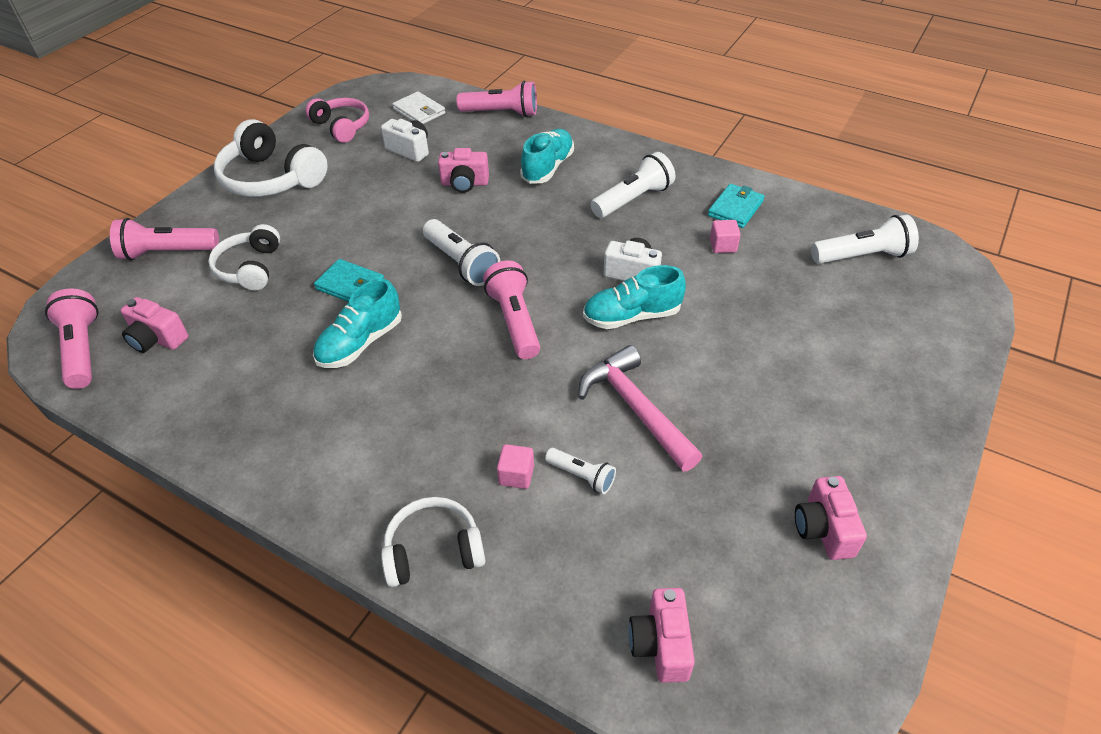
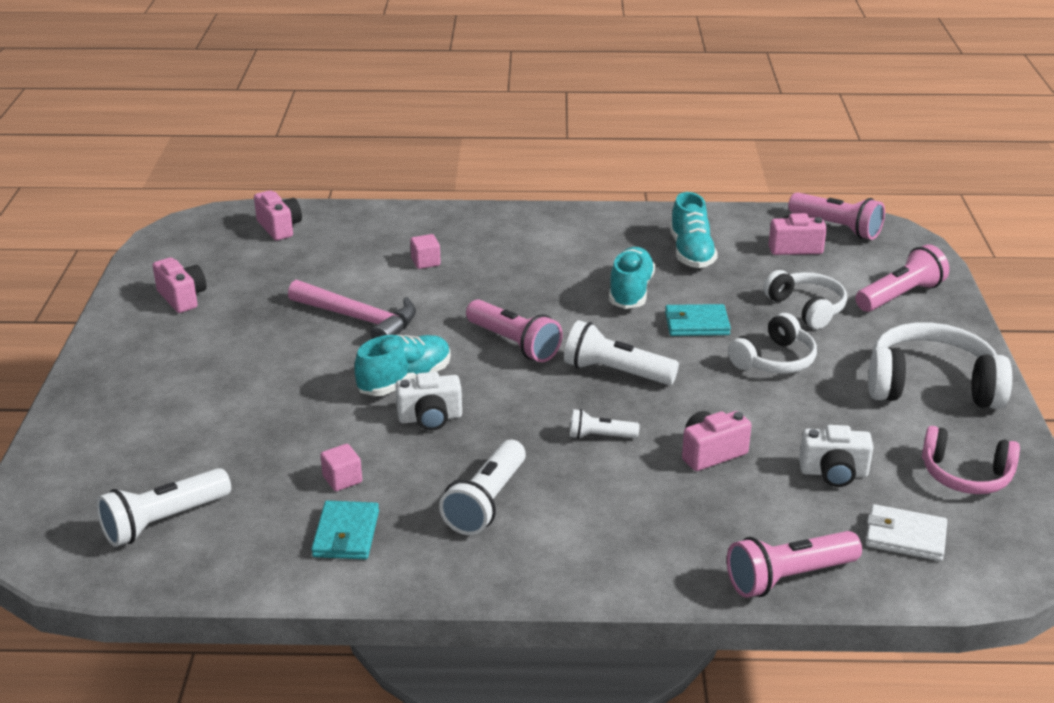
camera: 150 degrees right, 15 degrees down
white headphones [381,497,485,587] -> white headphones moved to [728,313,817,374]
turquoise shoe [520,129,574,184] -> turquoise shoe moved to [670,192,718,268]
white flashlight [545,448,616,494] -> white flashlight moved to [570,409,639,439]

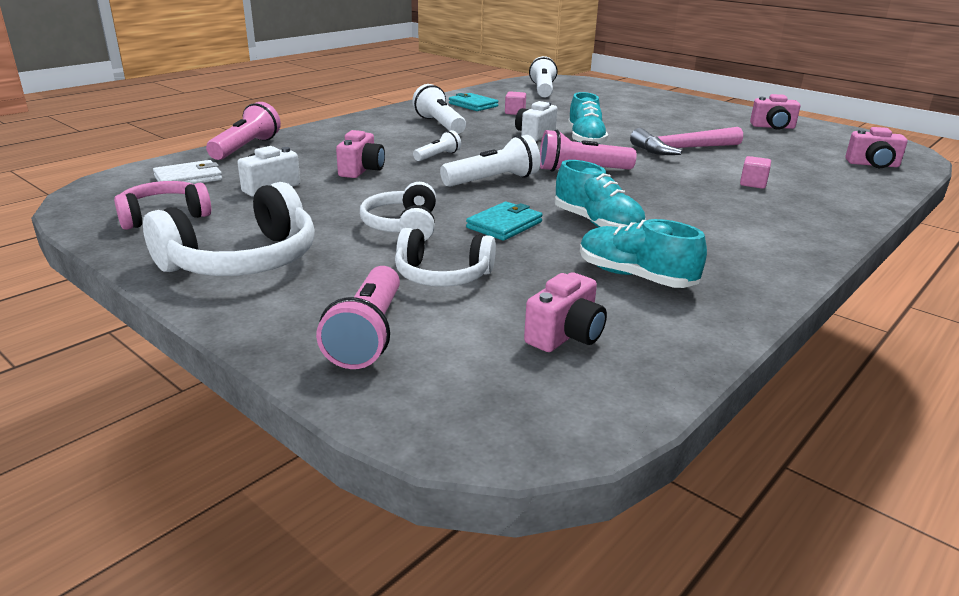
camera: 130 degrees right, 5 degrees down
pink flashlight [788,192,885,240] -> none

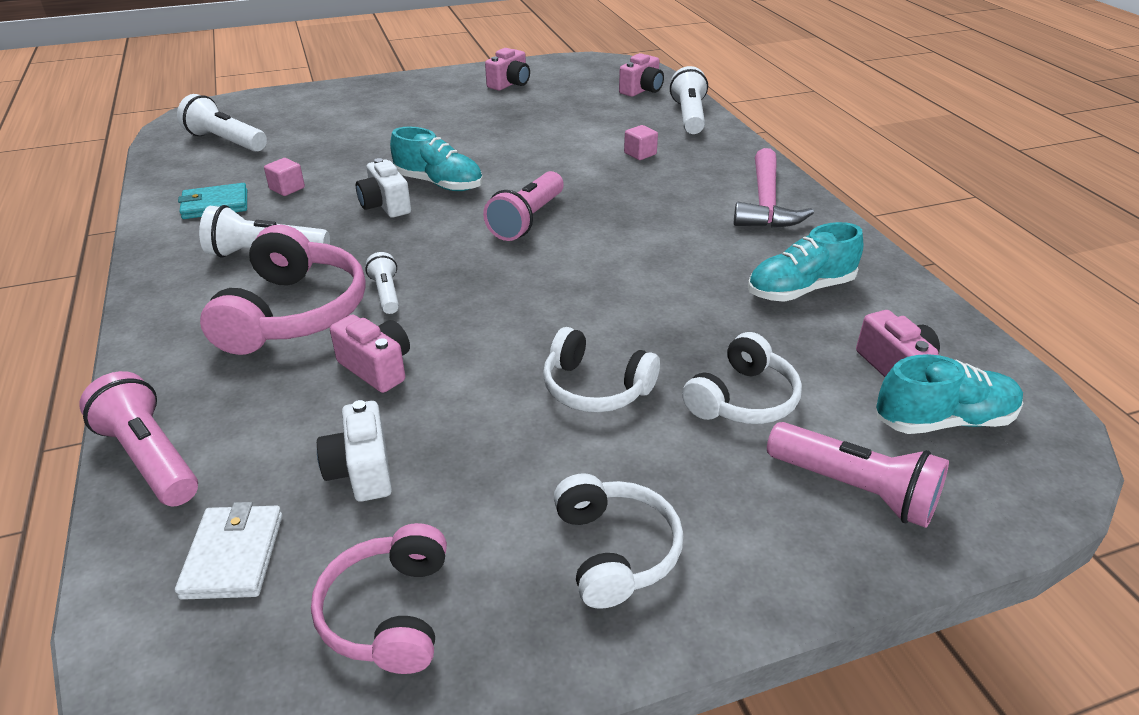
camera: 60 degrees left, 10 degrees up
white headphones [143,182,315,276] -> white headphones [554,473,683,609], size x0.64
white flashlight [440,135,540,187] -> white flashlight moved to [670,66,708,134]
turquoise wallet [466,202,543,241] -> none
turquoise shoe [555,160,646,227] -> turquoise shoe moved to [876,354,1024,434]
pink hammer [630,127,743,155] -> pink hammer moved to [734,148,814,228]
none -> pink headphones [200,225,366,355]

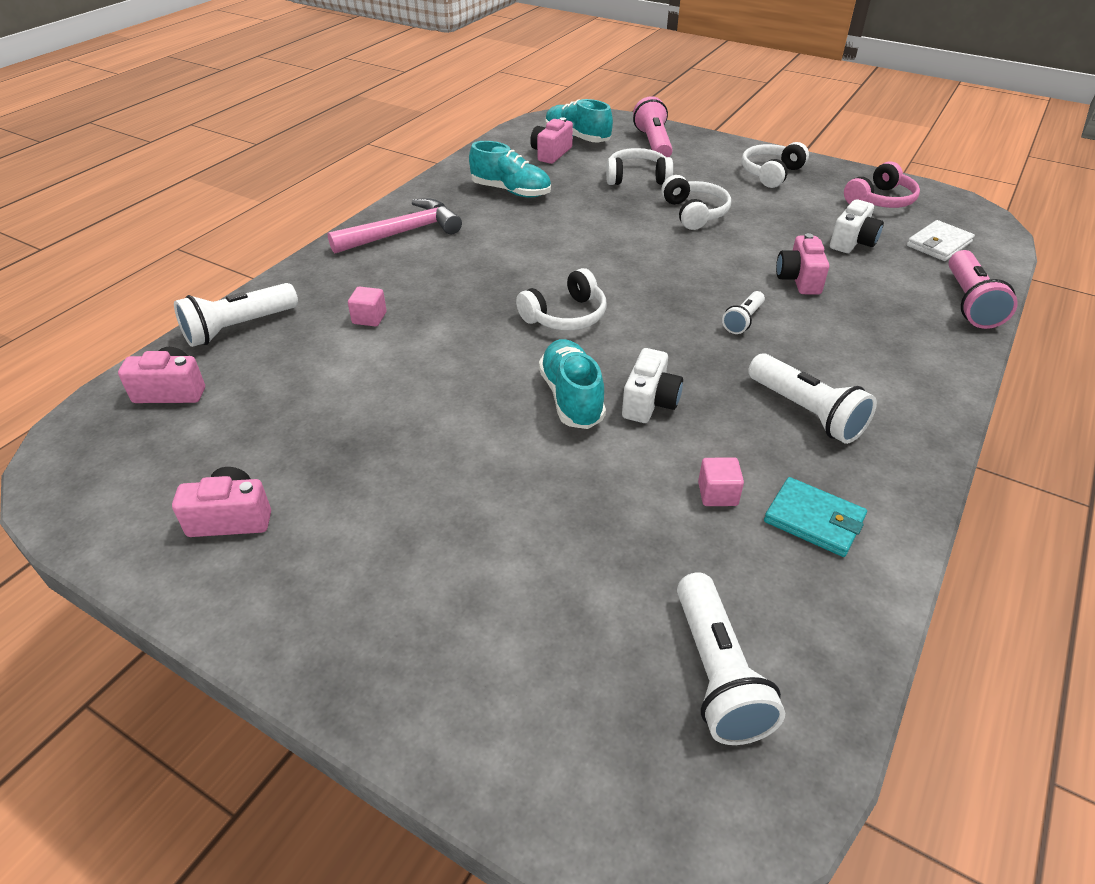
camera: 130 degrees left, 5 degrees up
pink headphones [200,225,366,355] -> none
pink flashlight [483,171,564,241] -> white headphones [516,268,607,330]

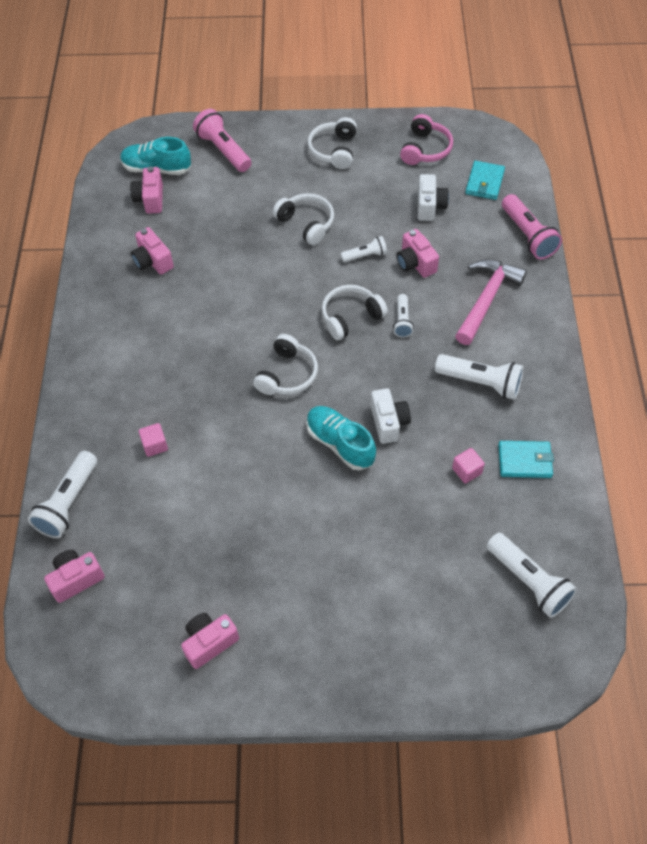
camera: 30 degrees left, 15 degrees up
pink hammer [328,198,462,254] -> pink hammer moved to [455,259,527,345]
turquoise shoe [469,141,551,198] -> pink camera [131,227,174,275]
white headphones [606,148,673,185] -> white headphones moved to [322,285,388,340]
white wallet [907,220,975,261] -> turquoise wallet [465,161,505,200]
none -> white flashlight [341,236,387,262]

